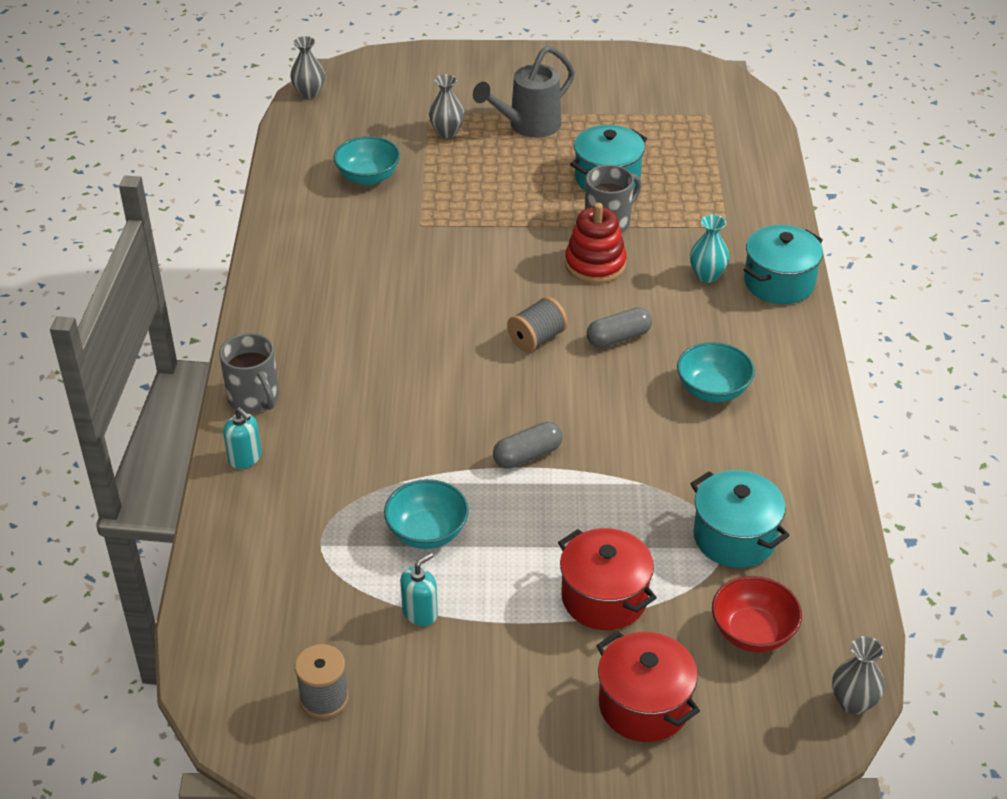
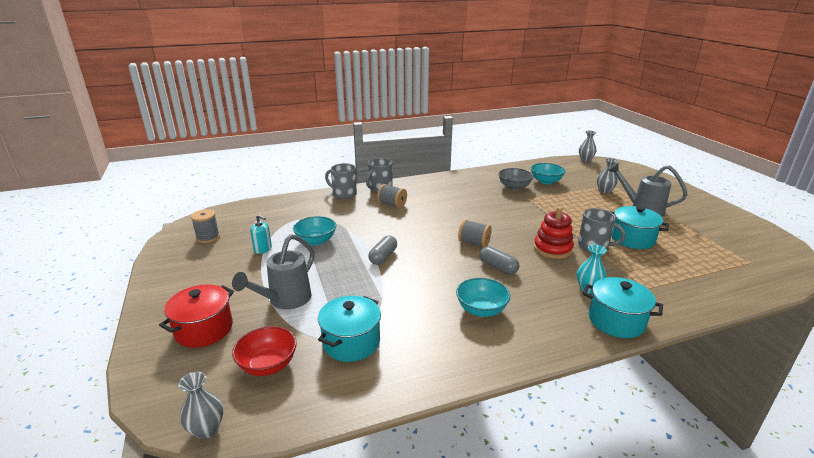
camera: 70 degrees right, 15 degrees down
turquoise soap dispenser [223,407,262,469] -> grey mug [325,163,357,199]
grey capsule [493,422,563,469] -> grey capsule turned 75 degrees clockwise [368,236,397,265]
red pot [558,528,657,630] -> grey watering can [232,234,315,309]
none -> grey spool [377,184,407,208]
none -> grey bowl [498,168,534,190]

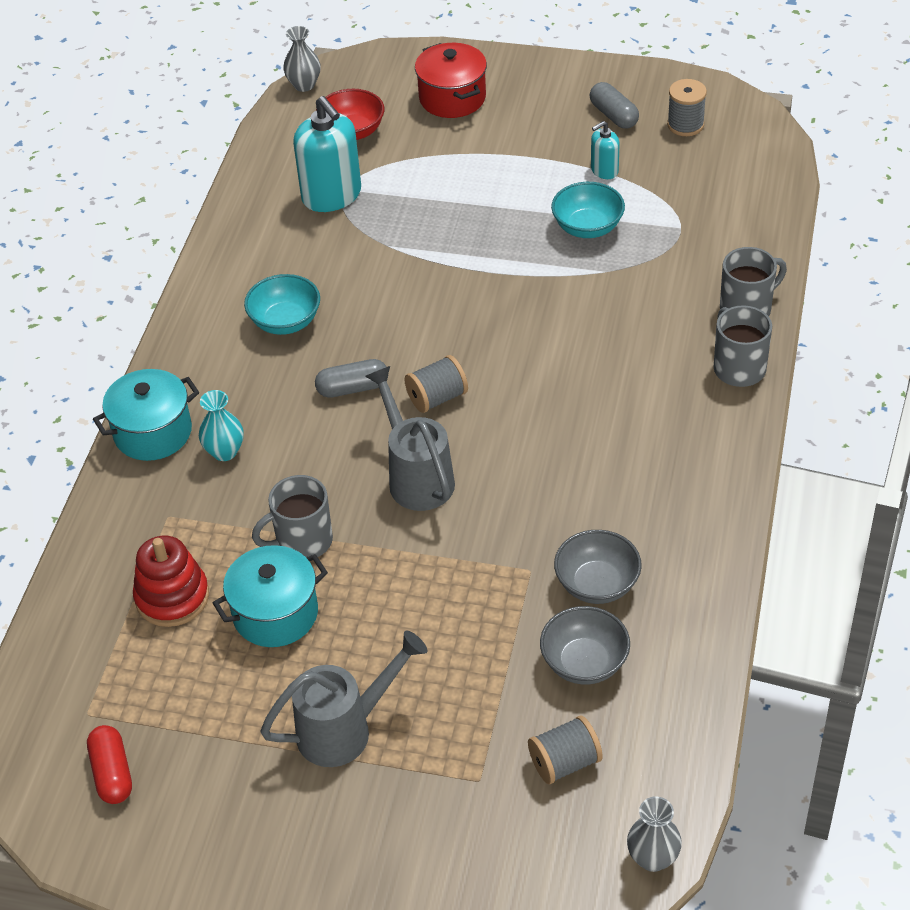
camera: 125 degrees right, 20 degrees up
grey watering can [232,234,315,309] -> grey watering can moved to [365,366,455,511]
turquoise pot [318,296,381,362] -> turquoise soap dispenser [293,96,361,212]
grey capsule [368,236,397,265] -> grey capsule moved to [590,82,639,129]
grey spool [377,184,407,208] -> grey spool moved to [528,715,603,784]
turquoise bowl [531,163,566,184] -> grey bowl [540,606,630,685]
red stacking toy [534,207,574,259] -> red stacking toy moved to [133,536,209,627]
grey vase [597,158,618,194] -> none
none -> red capsule [87,725,132,804]

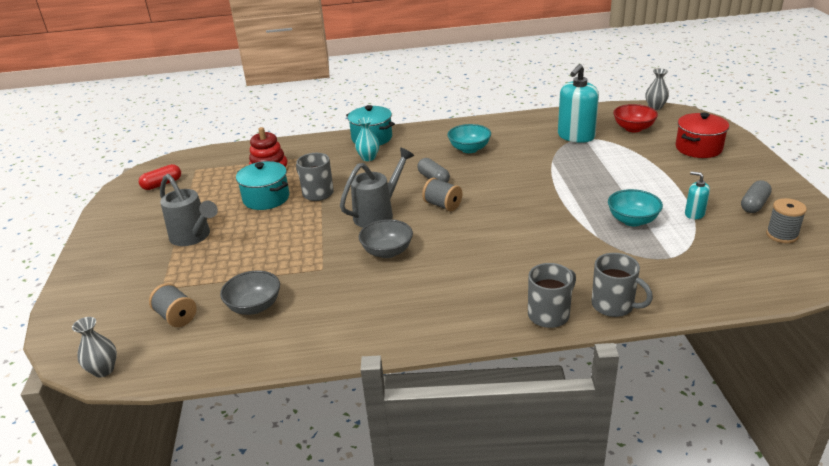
camera: 70 degrees right, 15 degrees down
grey bowl [554,530,642,604] -> grey bowl moved to [359,219,413,258]

